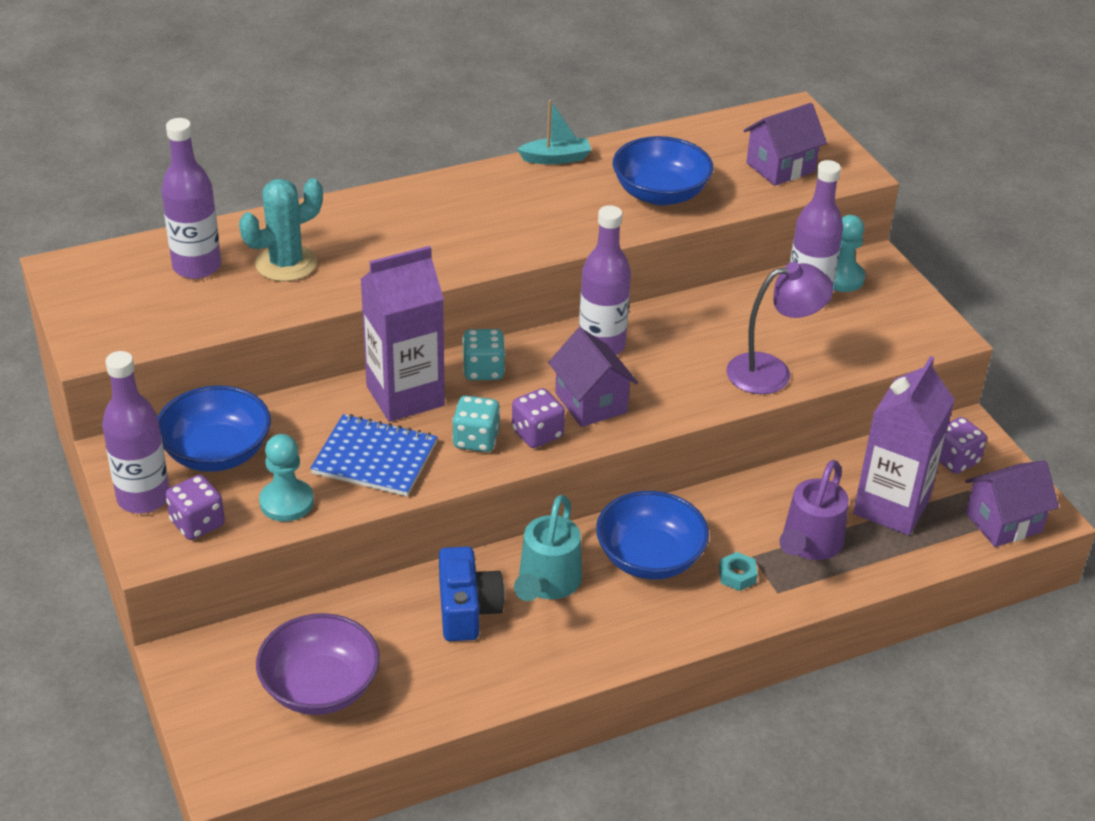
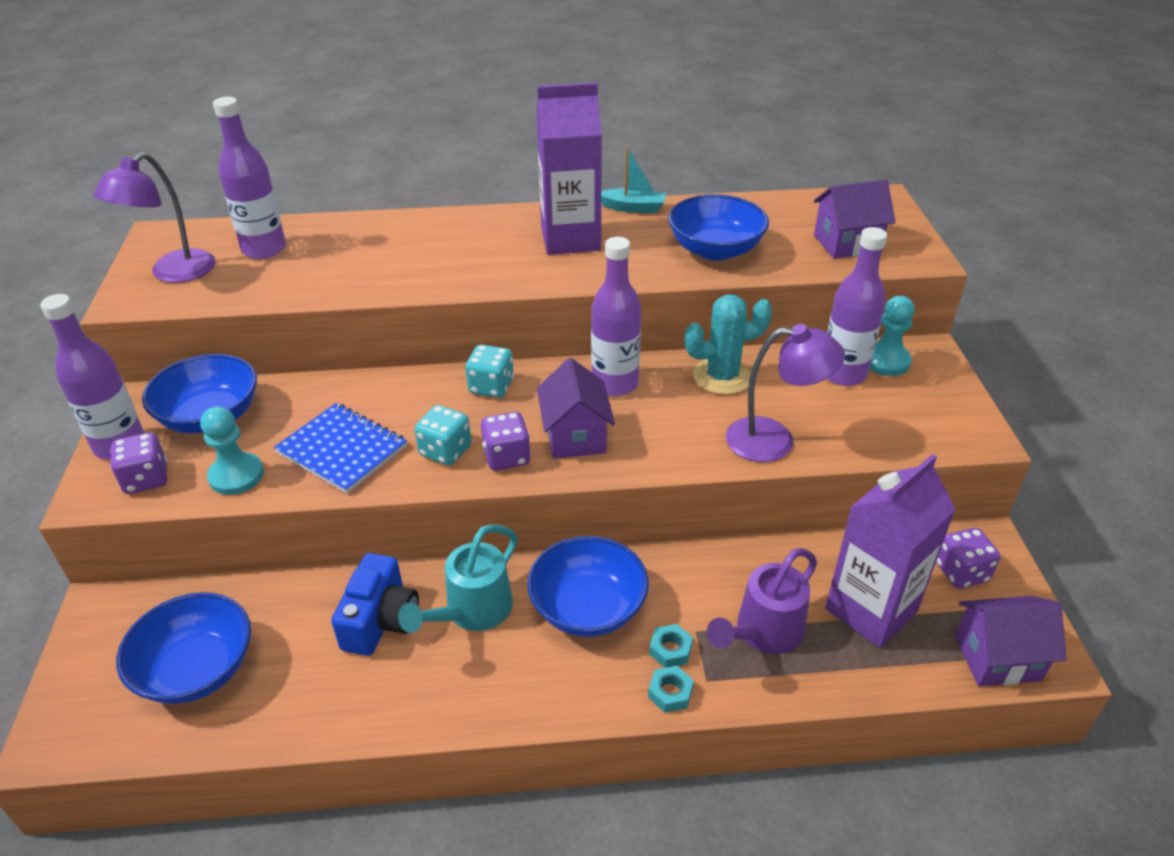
camera: 20 degrees right, 0 degrees up
turquoise cactus [239,178,323,282] -> turquoise cactus moved to [685,295,772,395]
purple bowl [256,613,380,715] -> blue bowl [116,592,251,704]
purple carton [360,246,445,422] -> purple carton moved to [536,83,602,255]
none -> purple lamp [93,152,215,283]
none -> turquoise nut [648,666,694,713]

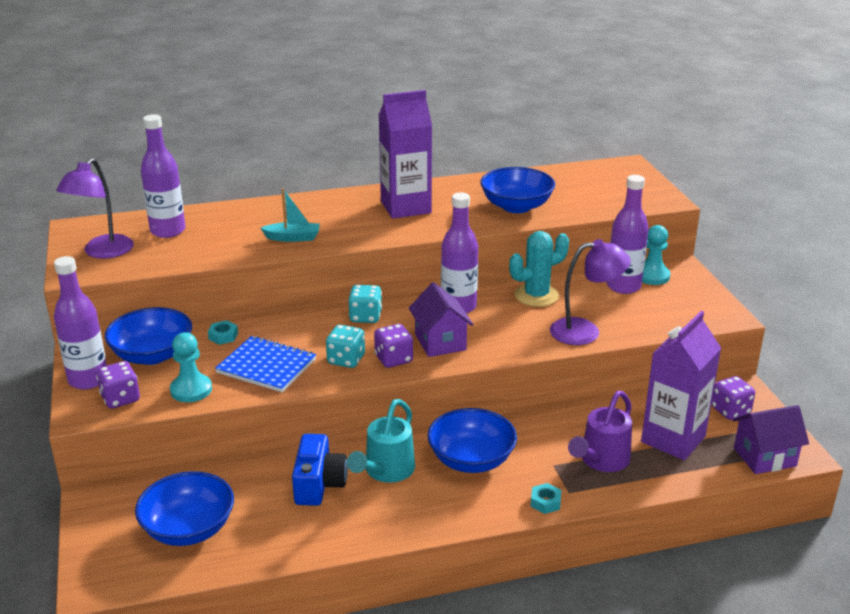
camera: 10 degrees left, 10 degrees down
turquoise boat [601,147,666,213] -> turquoise boat moved to [261,188,320,242]
turquoise nut [649,624,693,668] -> turquoise nut moved to [208,320,238,345]
purple house [813,180,895,259] -> none

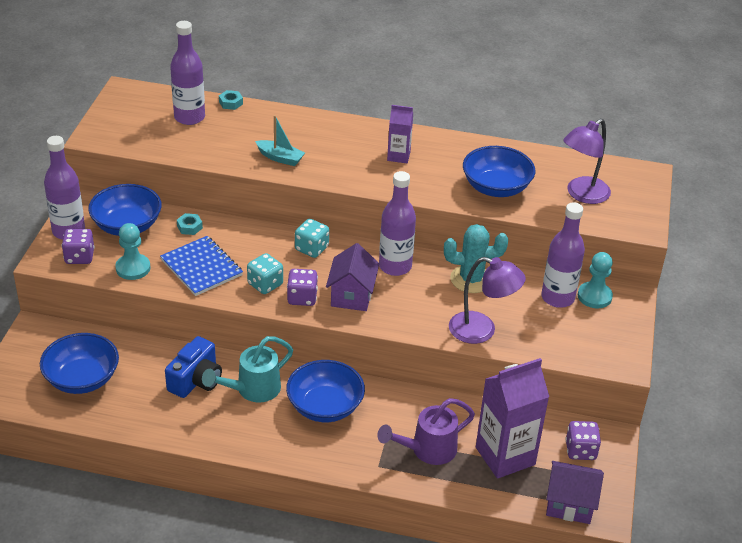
camera: 25 degrees right, 10 degrees up
purple lamp [56,158,134,259] -> purple lamp moved to [563,118,611,204]
purple carton [379,90,432,219] -> purple carton [387,105,413,163], size x0.53
turquoise nut [530,483,561,514] -> turquoise nut moved to [219,90,243,110]

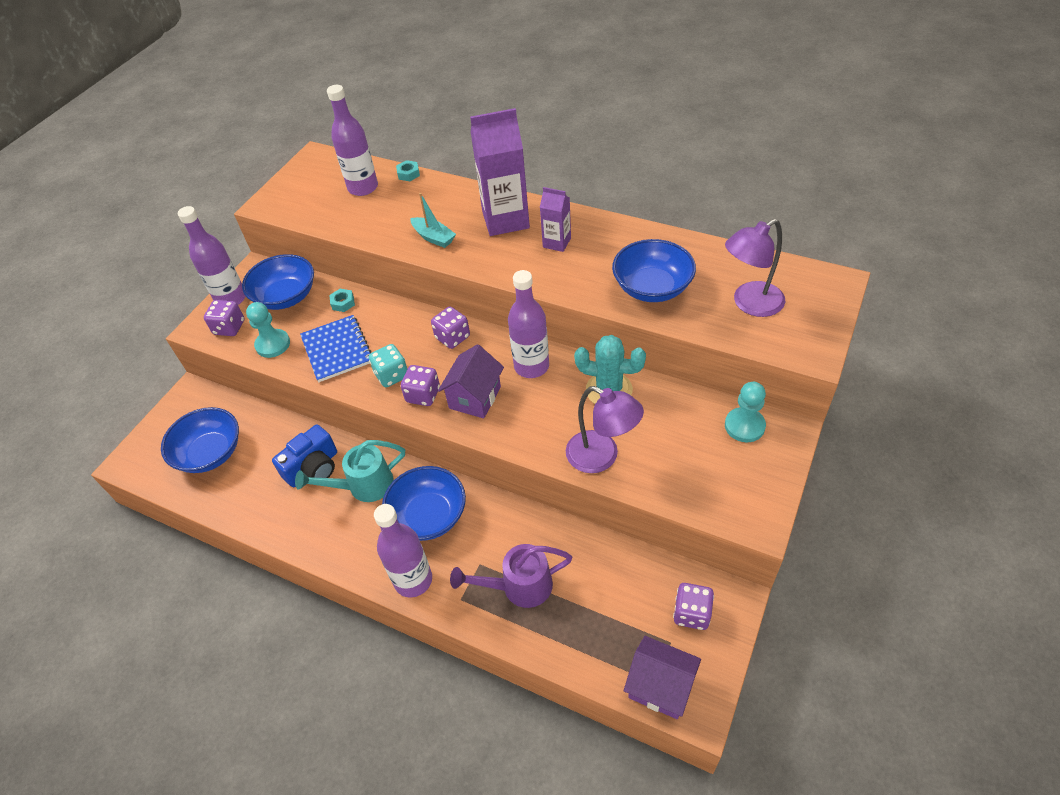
camera: 20 degrees right, 10 degrees up
turquoise dice [295,219,329,258] -> purple dice [431,307,470,349]
purple carton [476,358,549,479] -> purple carton moved to [470,108,530,236]
purple bottle [541,202,585,308] -> purple bottle moved to [374,504,432,598]

